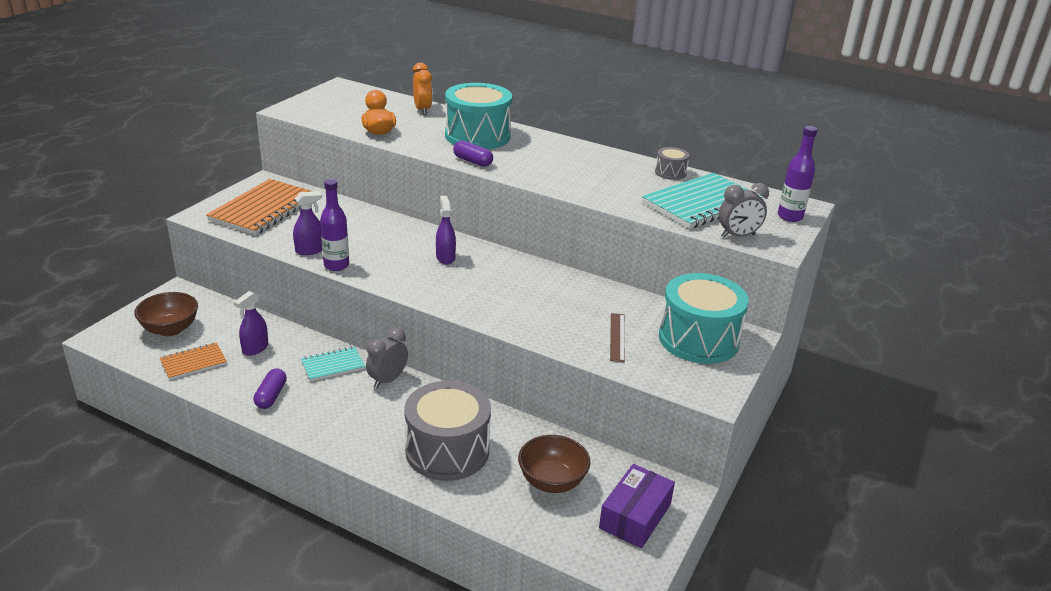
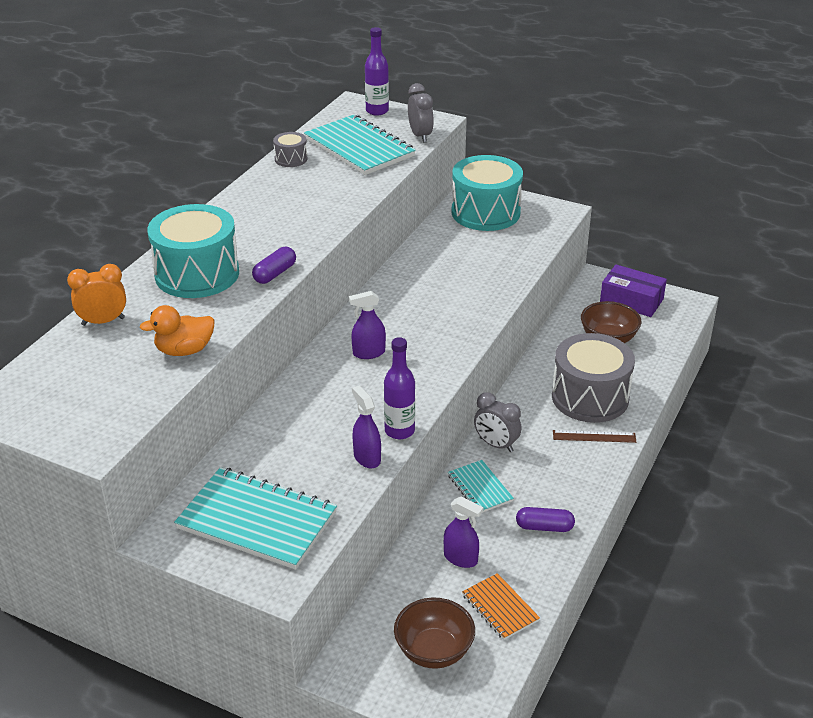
camera: 90 degrees left, 5 degrees up
orange notebook [206,179,312,235] -> turquoise notebook [174,467,337,570]
brown ruler [610,313,625,362] -> brown ruler moved to [553,430,636,443]

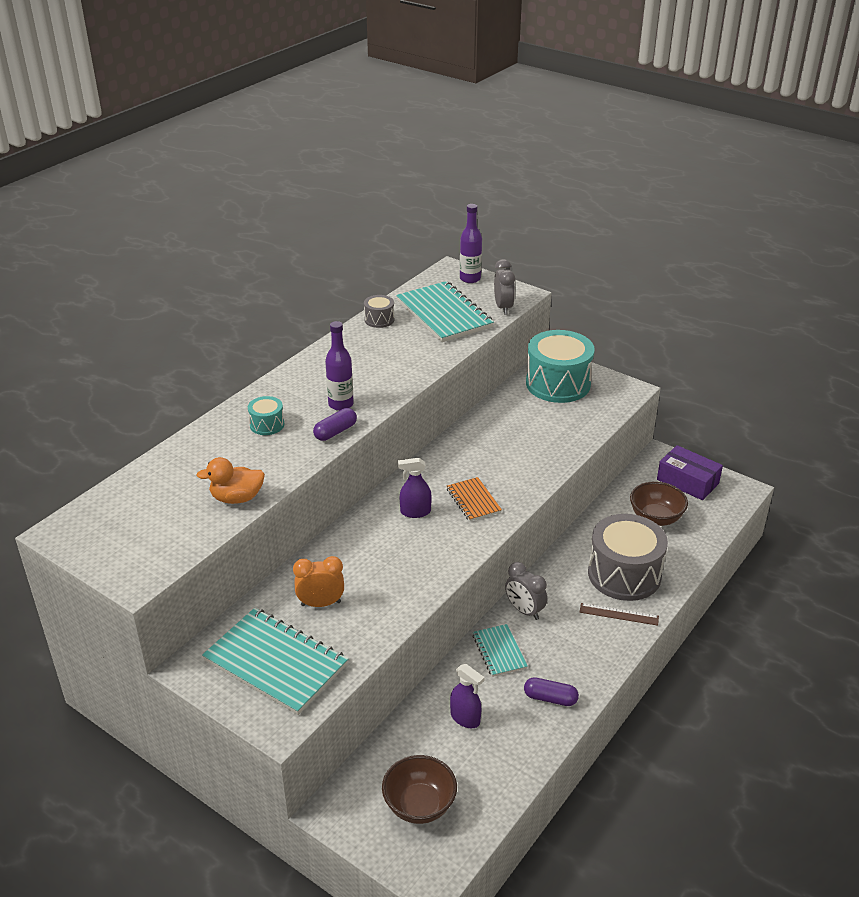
camera: 10 degrees right, 0 degrees up
orange clock [67,264,126,326] -> orange clock moved to [293,556,344,607]
turquoise drum [147,204,239,298] -> turquoise drum [248,396,284,435], size x0.45
purple spray bottle [352,385,381,468] -> none
purple bottle [384,337,415,439] -> purple bottle moved to [325,321,354,411]
orange notebook [462,573,540,640] -> orange notebook moved to [447,477,502,521]

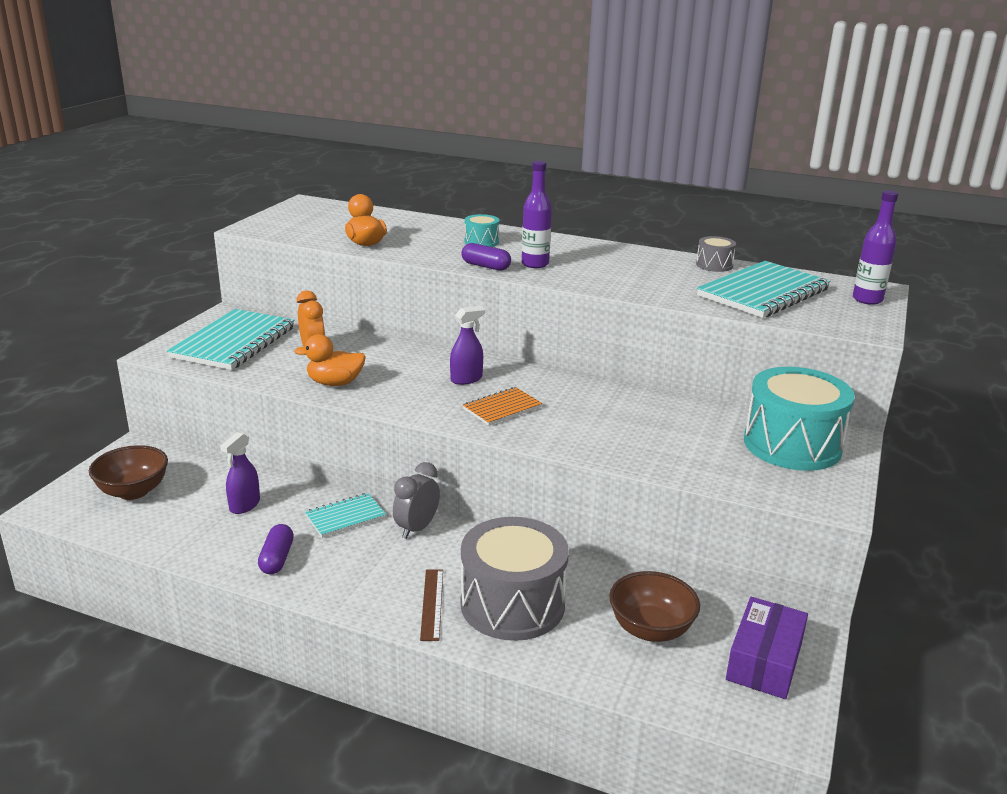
camera: 75 degrees right, 10 degrees down
purple spray bottle [398,458,432,518] -> purple spray bottle turned 75 degrees clockwise [450,306,485,385]
grey clock [494,259,515,315] -> none
none -> orange duck [294,334,366,386]

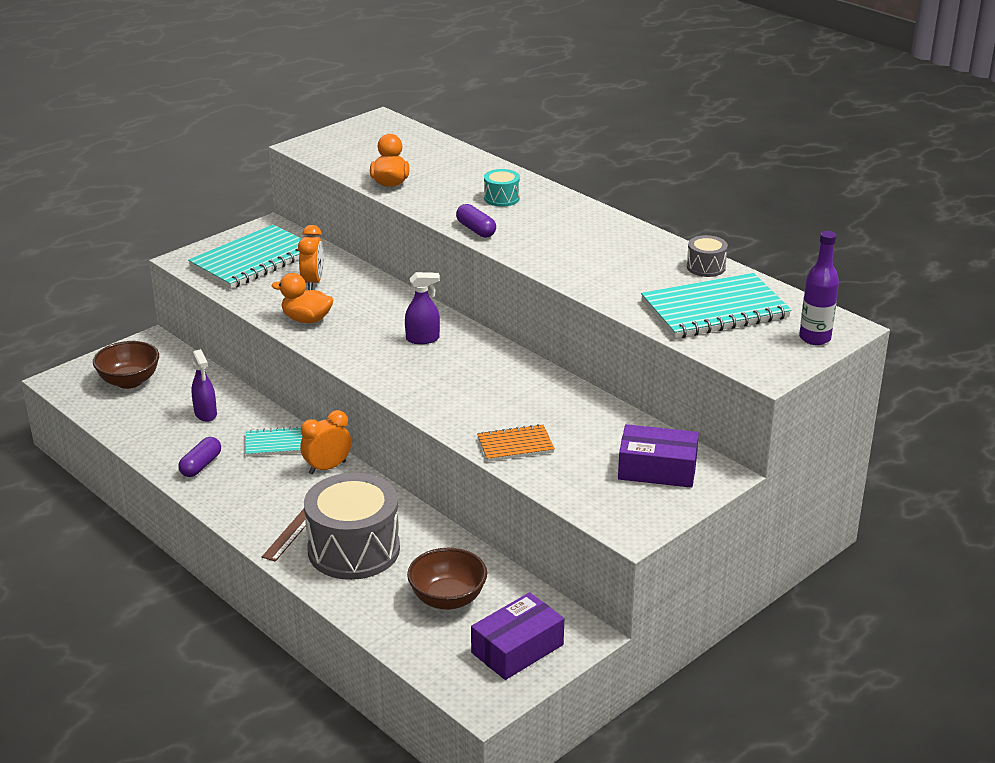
camera: 25 degrees right, 5 degrees up
purple spray bottle [220,432,260,514] -> purple spray bottle turned 75 degrees counterclockwise [191,349,217,422]
grey clock [393,462,440,539] -> orange clock [300,410,351,474]
orange notebook [463,387,542,426] -> orange notebook moved to [477,424,555,462]
purple bottle [522,161,552,268] -> none
turquoise drum [744,367,855,471] -> purple box [618,424,699,488]

